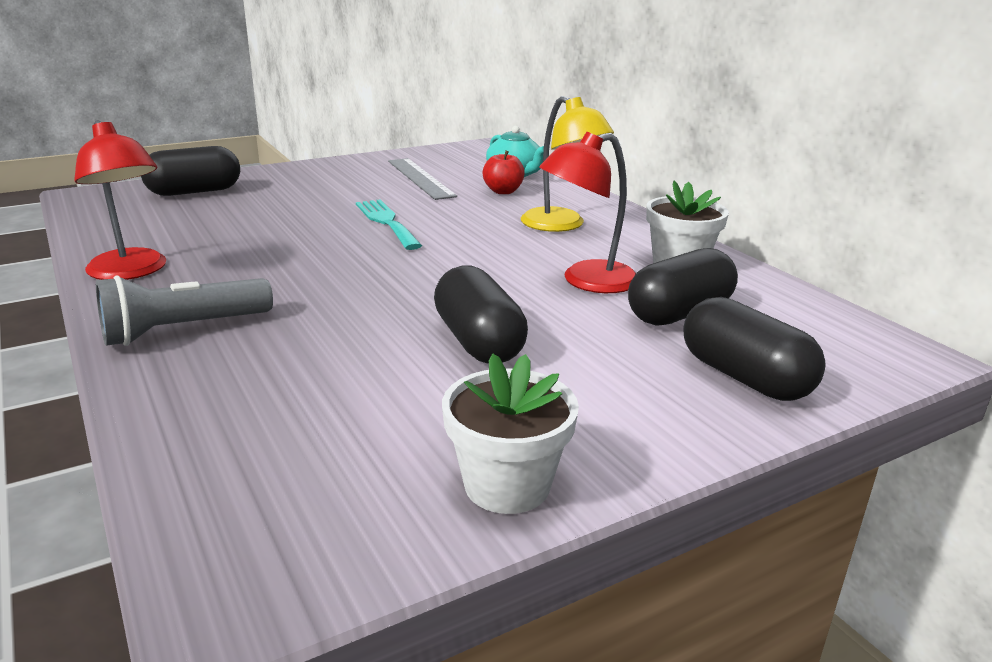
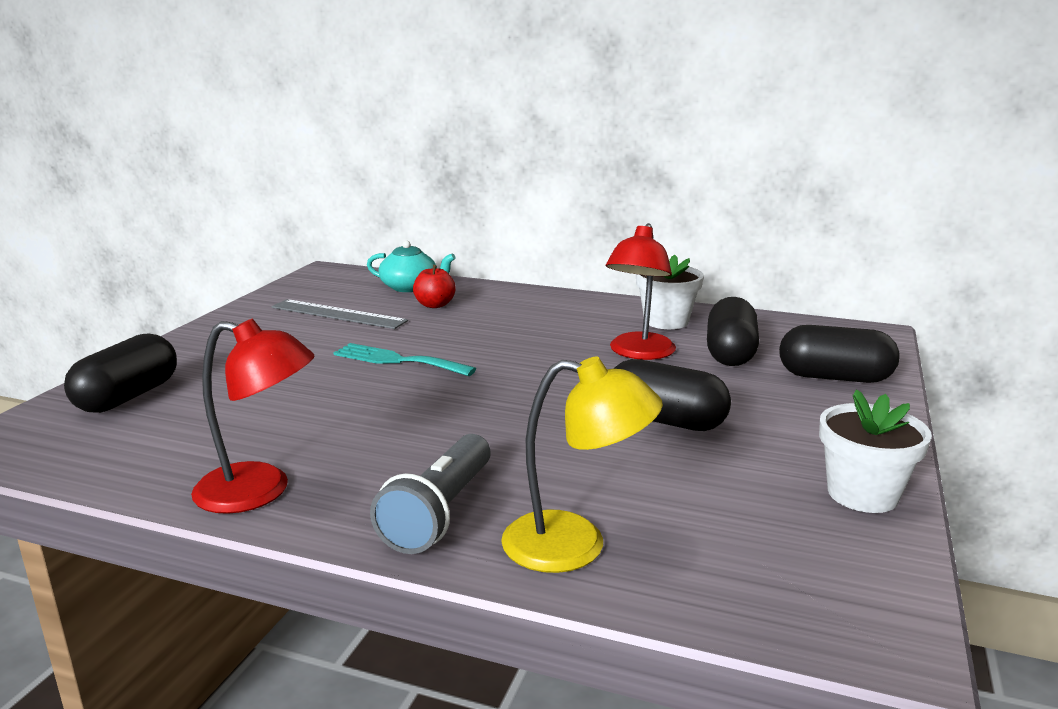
camera: 40 degrees left, 5 degrees down
yellow lamp [521,96,614,232] -> yellow lamp moved to [501,357,663,573]

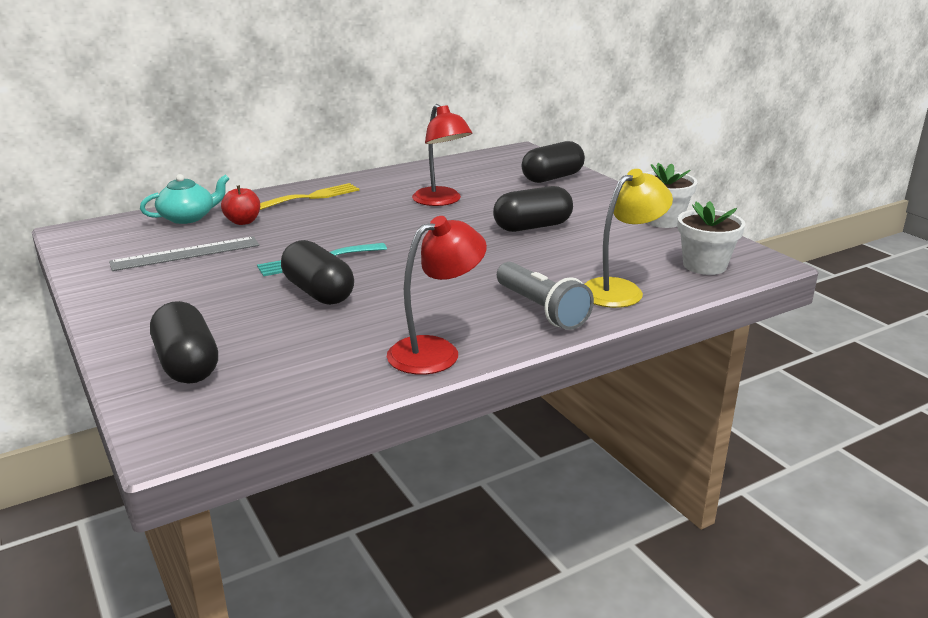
camera: 50 degrees left, 5 degrees up
white flower pot [636,255,704,329] -> white flower pot moved to [678,201,745,275]
black capsule [707,297,759,366] -> black capsule moved to [281,240,354,305]
none -> yellow fork [260,183,359,210]

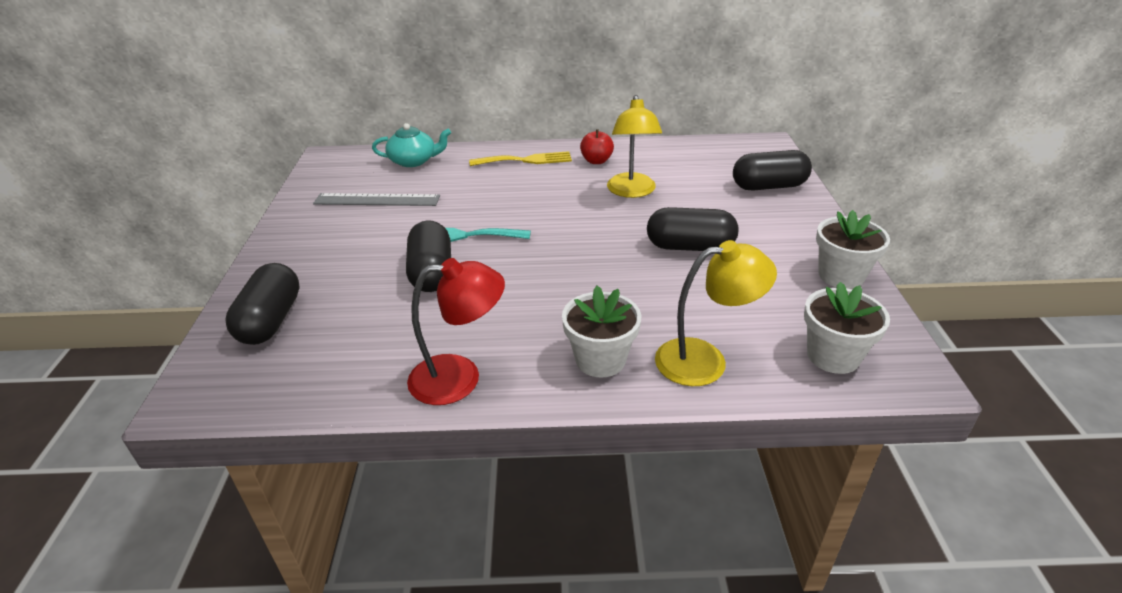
camera: 30 degrees right, 10 degrees up
red apple [221,185,260,225] -> red apple moved to [580,130,614,164]
red lamp [412,104,472,206] -> yellow lamp [607,95,662,198]
grey flashlight [497,262,594,330] -> white flower pot [562,286,641,378]

